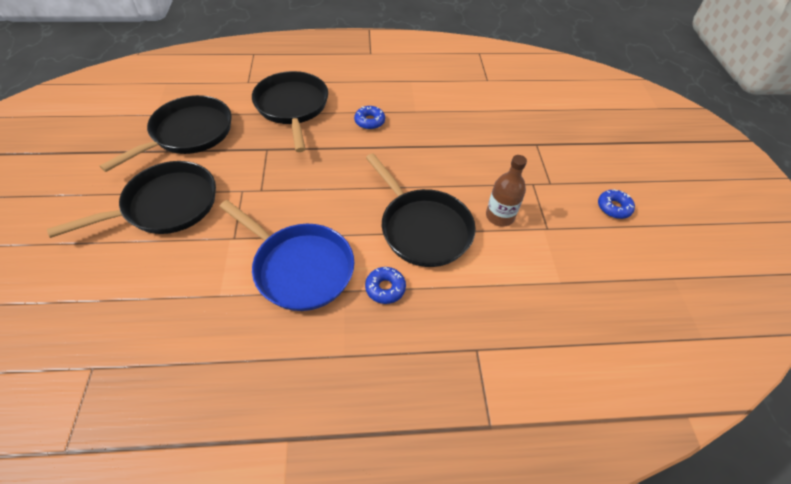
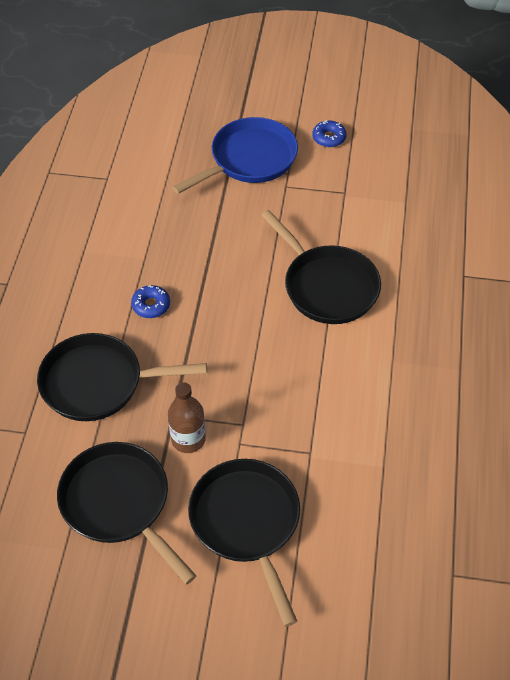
camera: 75 degrees left, 0 degrees up
blue pan [219,200,354,311] -> blue pan moved to [172,117,298,194]
blue donut [365,267,406,304] -> none
black pan [366,153,476,267] -> black pan turned 75 degrees clockwise [261,210,381,324]
brown bottle [486,155,527,227] -> brown bottle moved to [168,382,206,453]

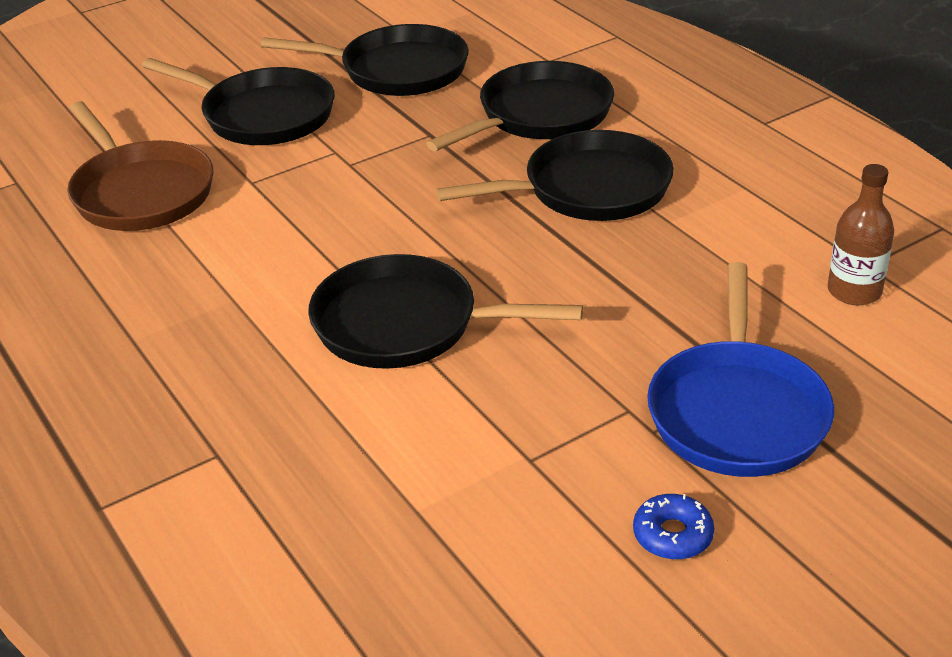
camera: 140 degrees right, 15 degrees down
blue donut [131,285,170,318] -> black pan [435,130,674,221]
brown bottle [168,382,206,453] -> brown bottle moved to [828,164,894,305]
none -> brown pan [67,101,213,231]

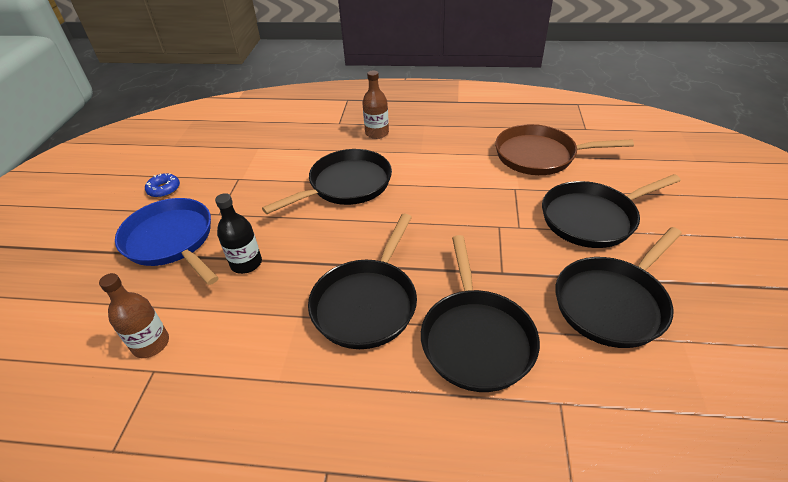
camera: 130 degrees right, 5 degrees up
none -> black bottle [215,193,262,274]
none -> brown bottle [362,70,389,139]

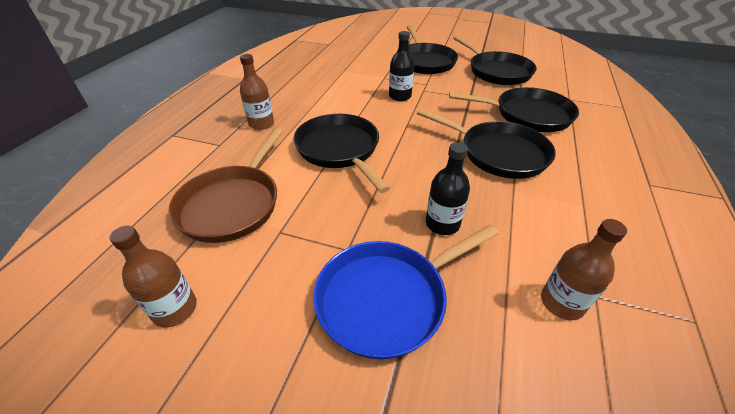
camera: 80 degrees left, 0 degrees up
blue donut [145,173,180,198] -> none
brown pan [495,124,634,175] -> brown pan moved to [168,128,283,243]
none -> brown bottle [110,226,197,328]
none -> black bottle [389,31,414,101]

